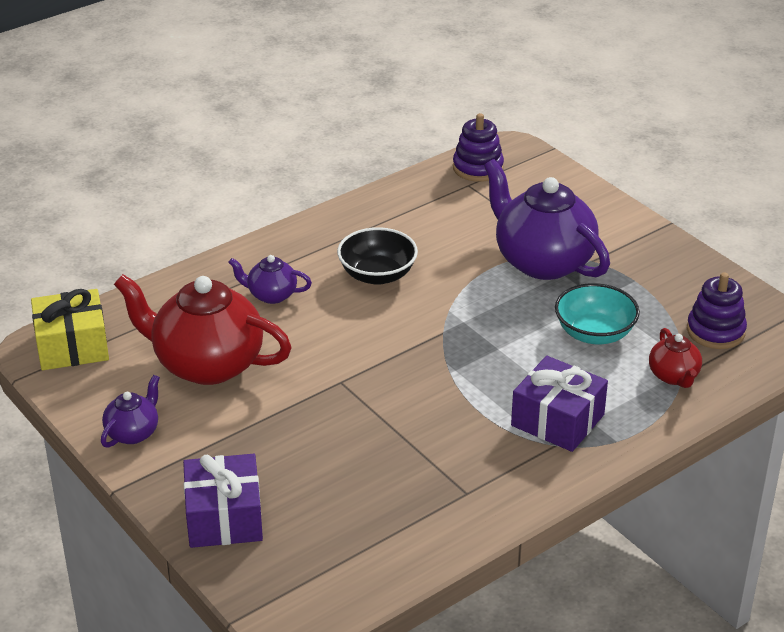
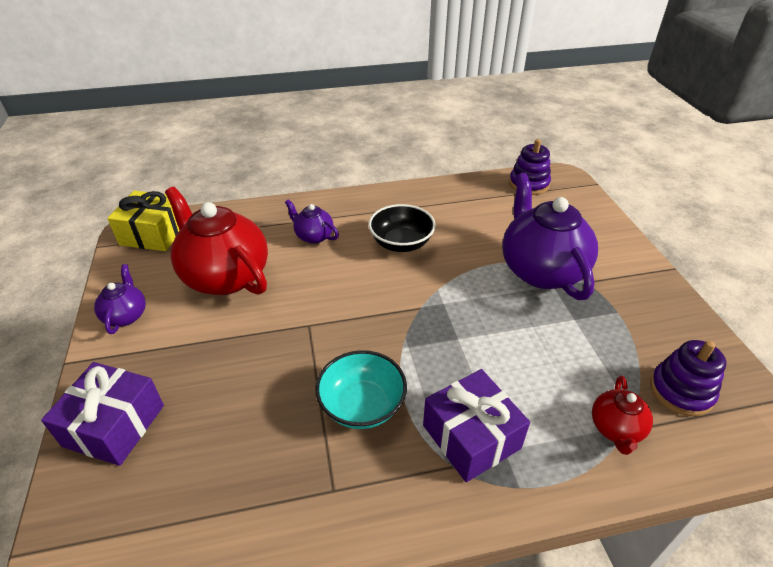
camera: 25 degrees right, 5 degrees up
purple teapot [101,375,160,448] -> purple teapot turned 60 degrees counterclockwise [94,264,146,334]
turquoise bowl [555,283,640,344] -> turquoise bowl moved to [315,350,407,429]

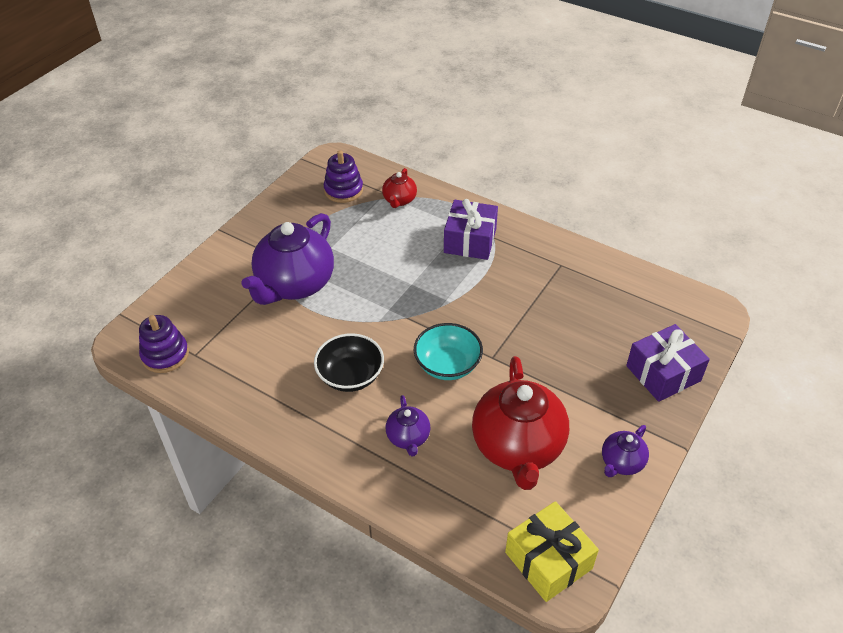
camera: 135 degrees left, 5 degrees up
turquoise bowl [315,350,407,429] -> turquoise bowl moved to [414,323,483,380]
red teapot [592,375,653,455] -> red teapot turned 135 degrees clockwise [382,168,417,208]

